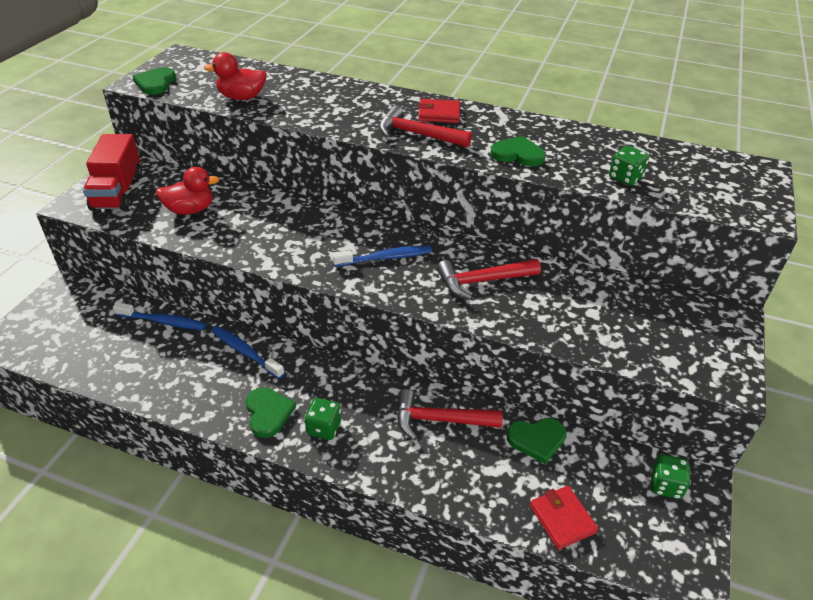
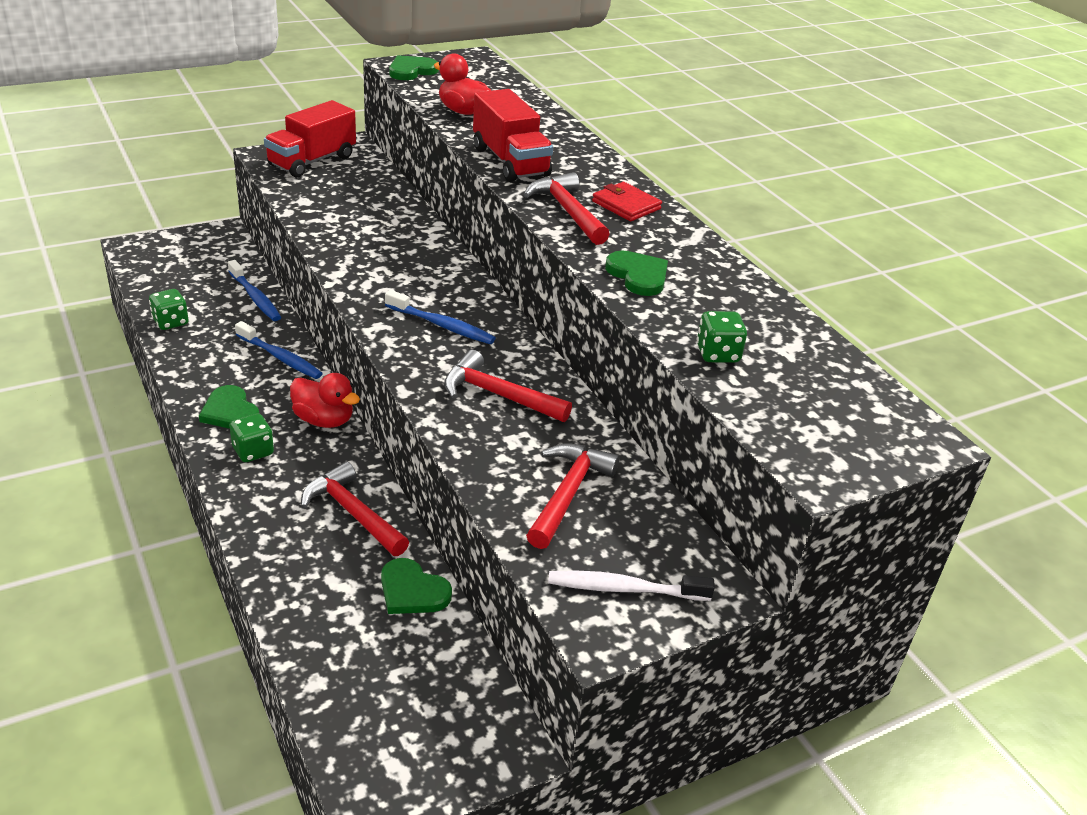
camera: 40 degrees right, 5 degrees down
red duck [156,167,220,215] -> red duck moved to [290,373,360,428]
blue toothbrush [212,326,285,379] -> blue toothbrush turned 135 degrees clockwise [235,321,323,379]
green heart [246,388,296,438] -> green heart turned 120 degrees clockwise [199,385,259,429]
red wallet [530,486,598,550] -> none
green dice [651,454,691,499] -> green dice moved to [149,289,188,330]
none -> red truck [473,89,553,182]
none -> red hammer [526,443,620,549]
none -> white toothbrush [548,570,715,601]

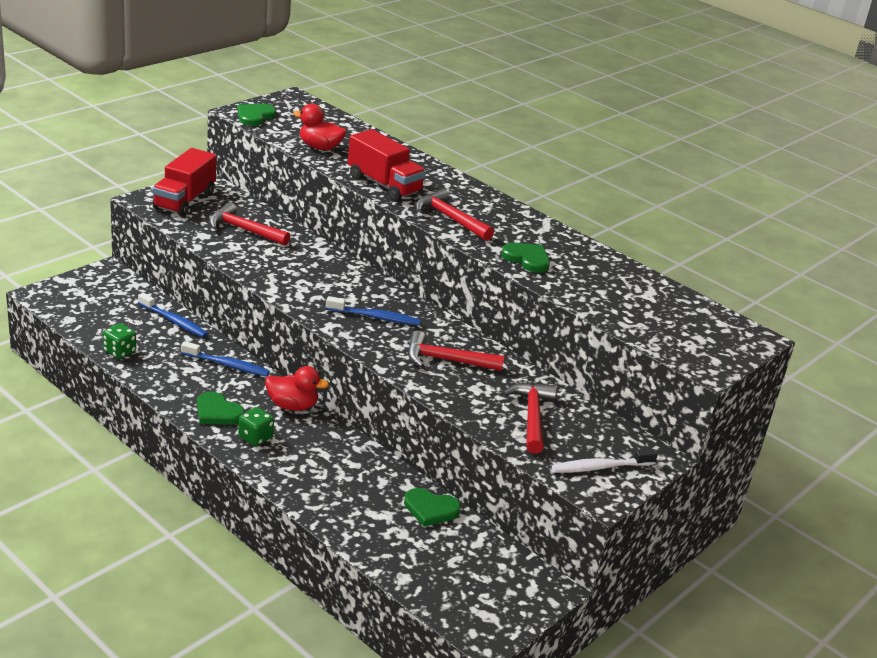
camera: 20 degrees left, 5 degrees down
red hammer [301,462,409,556] -> red hammer moved to [209,202,291,246]
red wallet [592,182,662,221] -> none
green dice [697,311,747,362] -> none

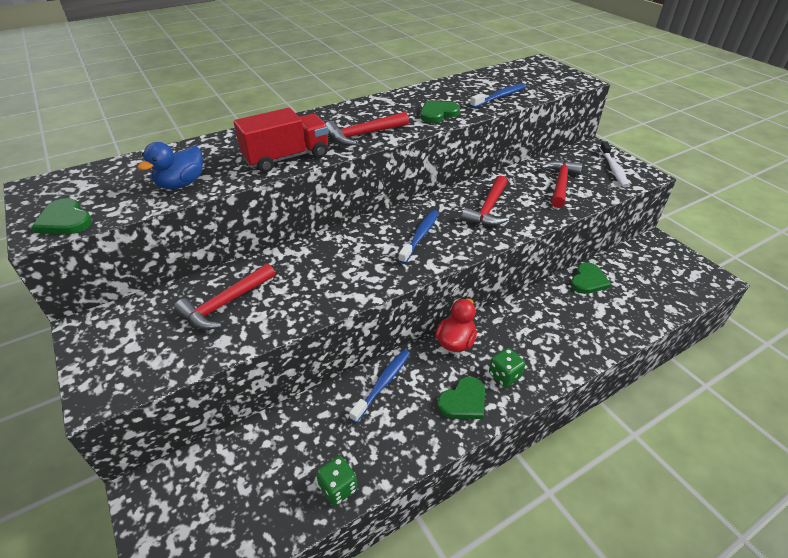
camera: 70 degrees left, 10 degrees up
blue toothbrush [138,293,208,338] -> blue toothbrush moved to [470,84,526,108]
red truck [152,148,216,217] -> none
red duck [293,104,347,150] -> blue duck [138,142,203,189]
red hammer [503,383,557,454] -> red hammer turned 90 degrees clockwise [541,161,582,208]

